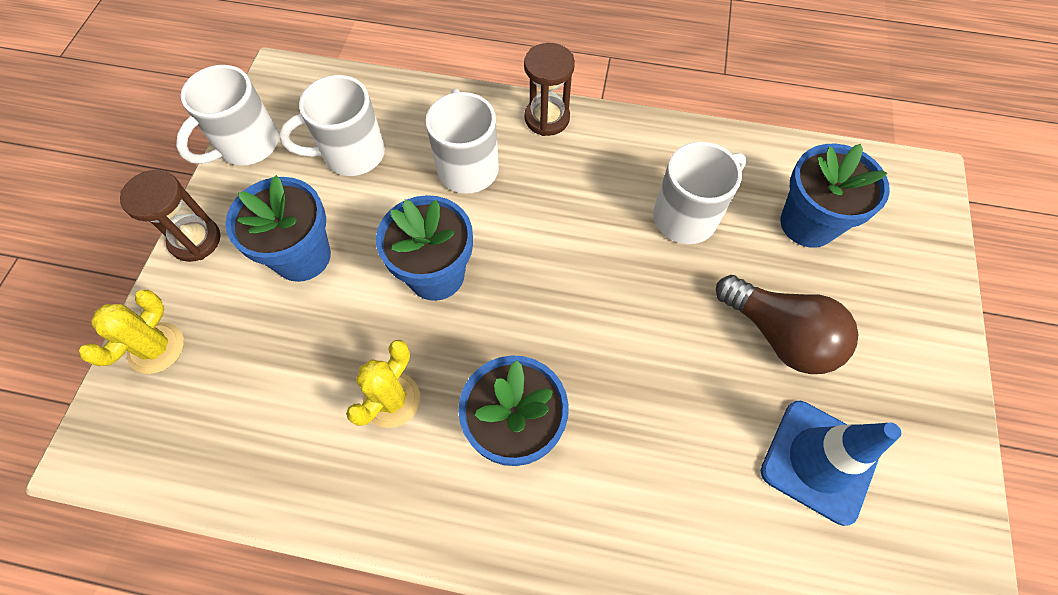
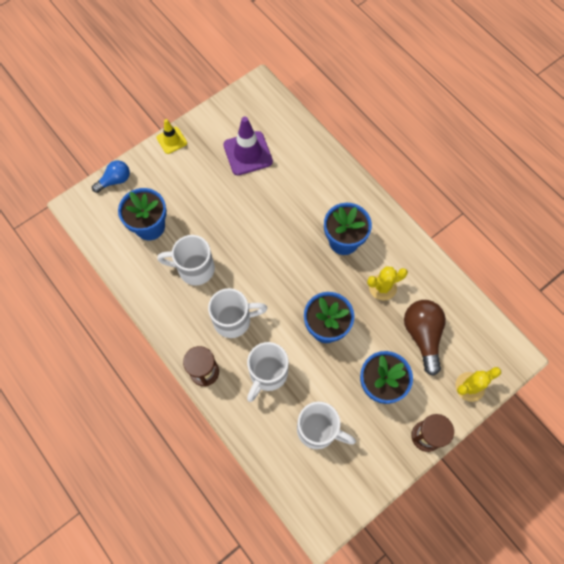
camera: 140 degrees left, 5 degrees up
white mug [176,65,279,166] -> white mug moved to [208,288,268,338]
brown light bulb [716,275,858,374] -> brown light bulb moved to [404,300,446,376]
blue traffic cone [761,401,901,526] -> purple traffic cone [223,116,273,175]
none -> blue light bulb [92,160,130,193]
none -> yellow traffic cone [157,119,187,154]

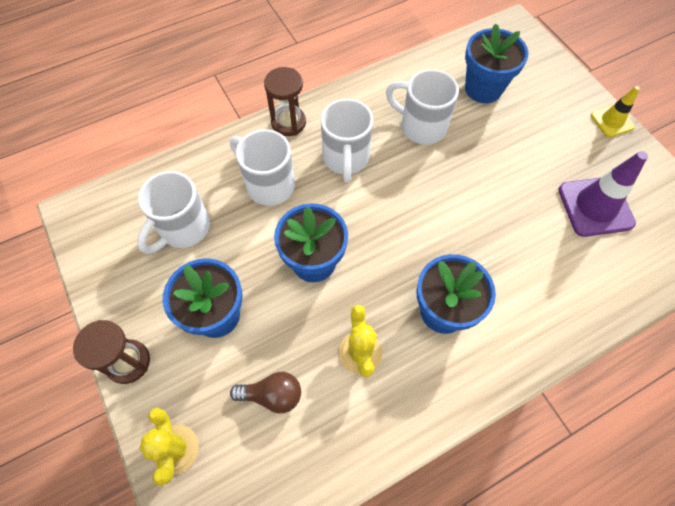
camera: 100 degrees right, 5 degrees down
blue light bulb [92,160,130,193] -> none
white mug [157,235,215,286] -> white mug turned 75 degrees counterclockwise [386,69,459,144]
brown light bulb [404,300,446,376] -> brown light bulb [230,372,301,413], size x0.63

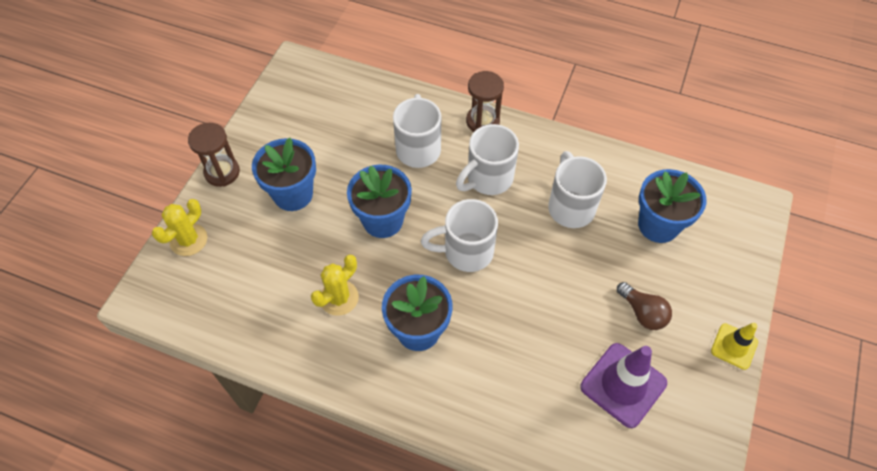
camera: 50 degrees right, 5 degrees down
white mug [137,171,210,254] -> white mug moved to [421,199,498,272]
brown light bulb [230,372,301,413] -> brown light bulb moved to [617,282,672,330]

